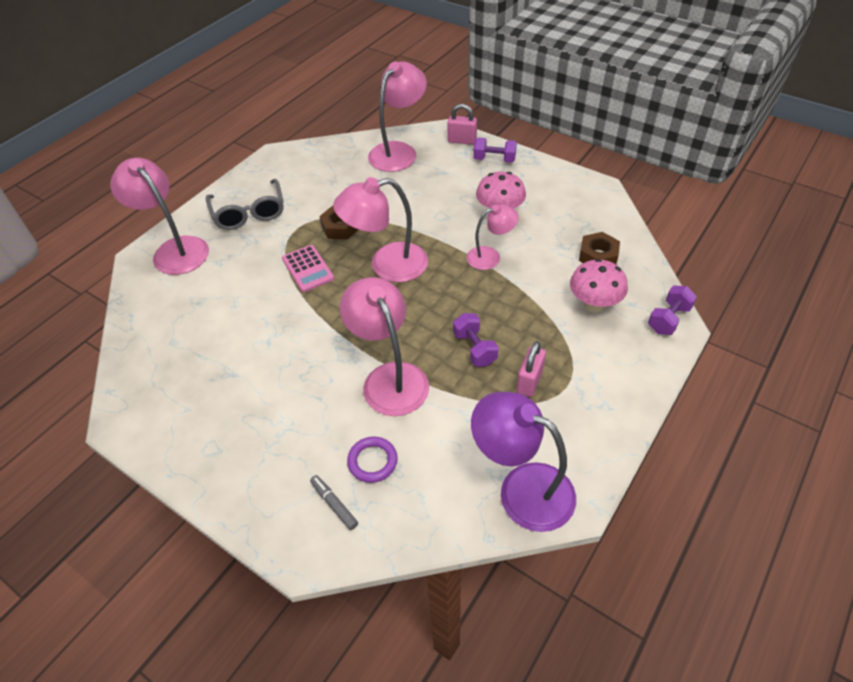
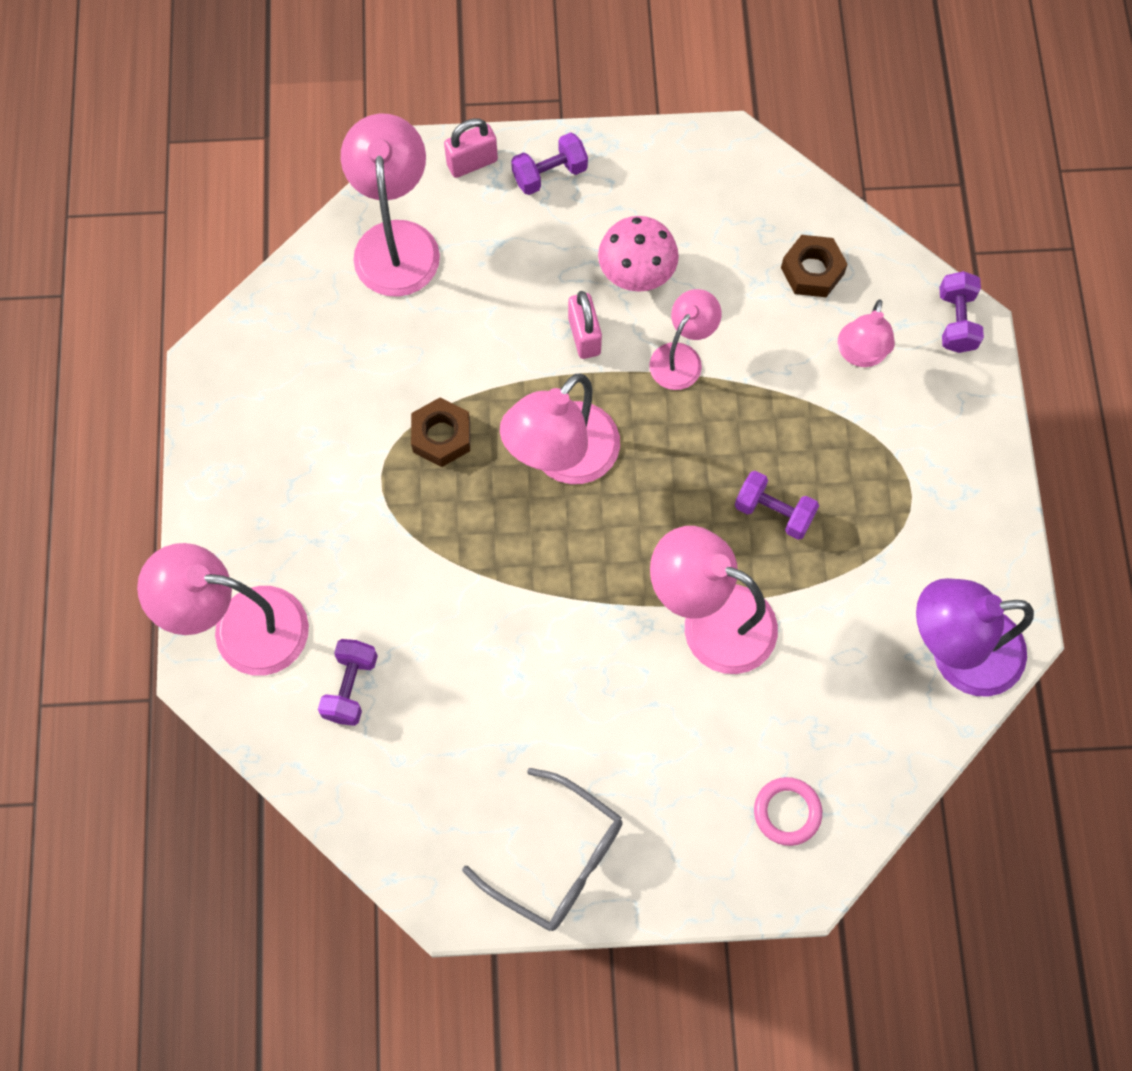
camera: 40 degrees left, 20 degrees up
grey glasses [206,179,284,230] -> grey glasses moved to [462,768,623,931]
pink calculator [282,245,334,292] -> none
grey marker [310,475,358,530] -> pink ring [754,777,822,846]
purple ring [347,437,398,483] -> none
pink padlock [517,341,546,397] -> pink padlock moved to [568,291,602,359]
pink mushroom [570,259,628,313] -> pink lamp [837,299,895,367]
none -> purple dumbbell [318,639,378,726]

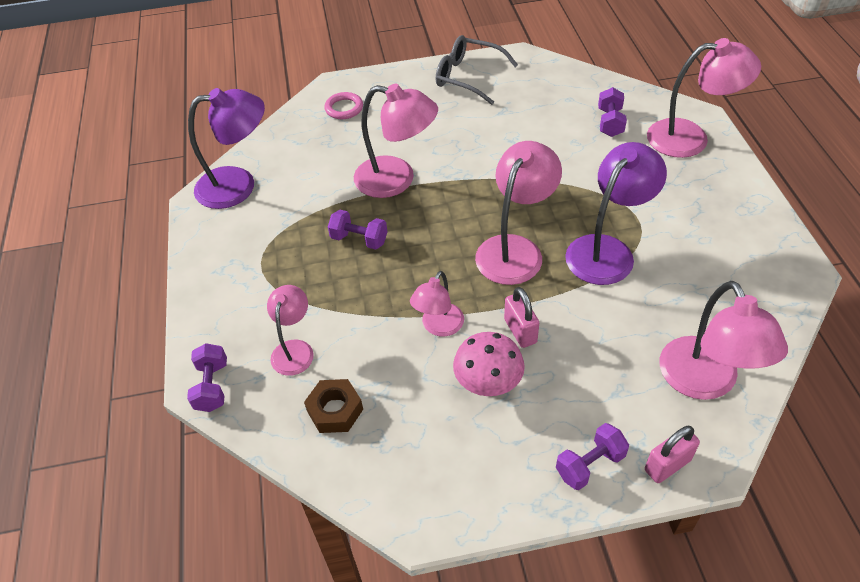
camera: 175 degrees right, 20 degrees down
brown nut [411,397,470,467] -> purple lamp [565,142,667,285]

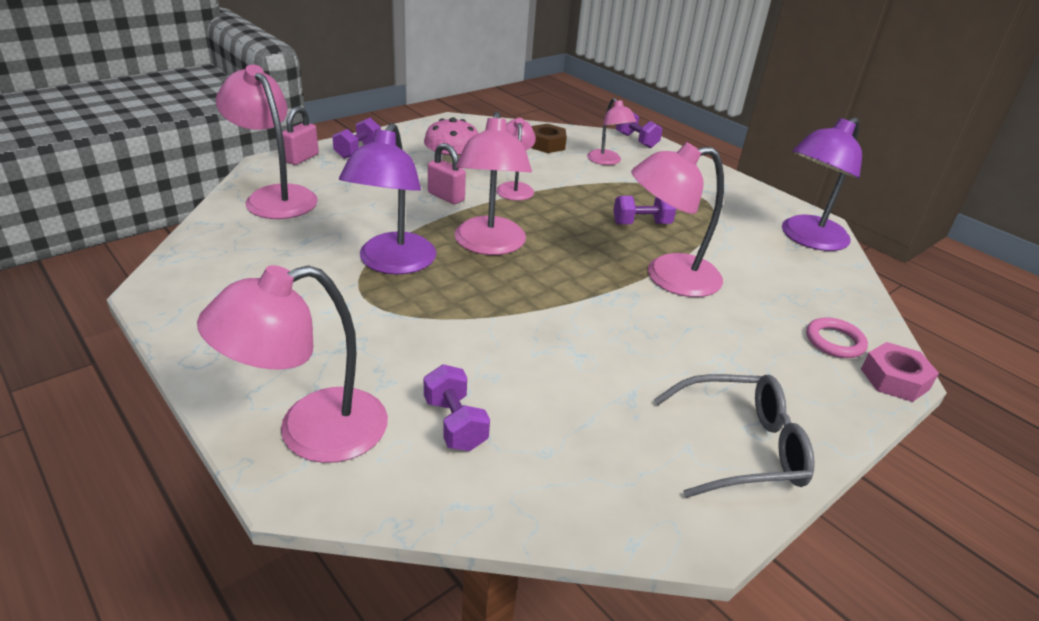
camera: 145 degrees right, 15 degrees down
none -> pink nut [861,342,939,402]

